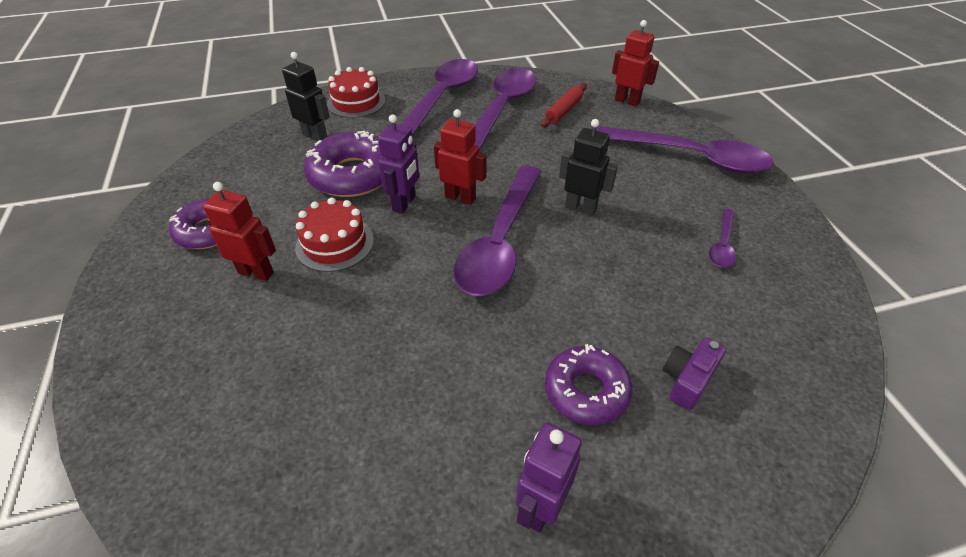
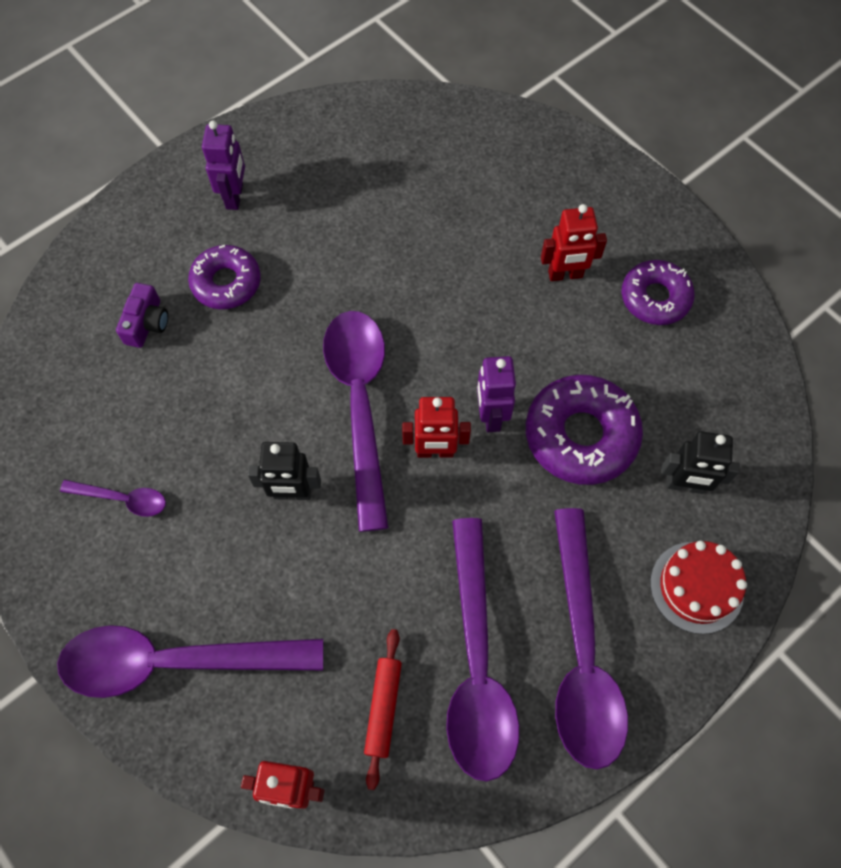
camera: 155 degrees right, 20 degrees up
red cake [295,198,374,272] -> none
purple spoon [709,209,736,268] -> purple spoon turned 105 degrees clockwise [60,480,166,517]

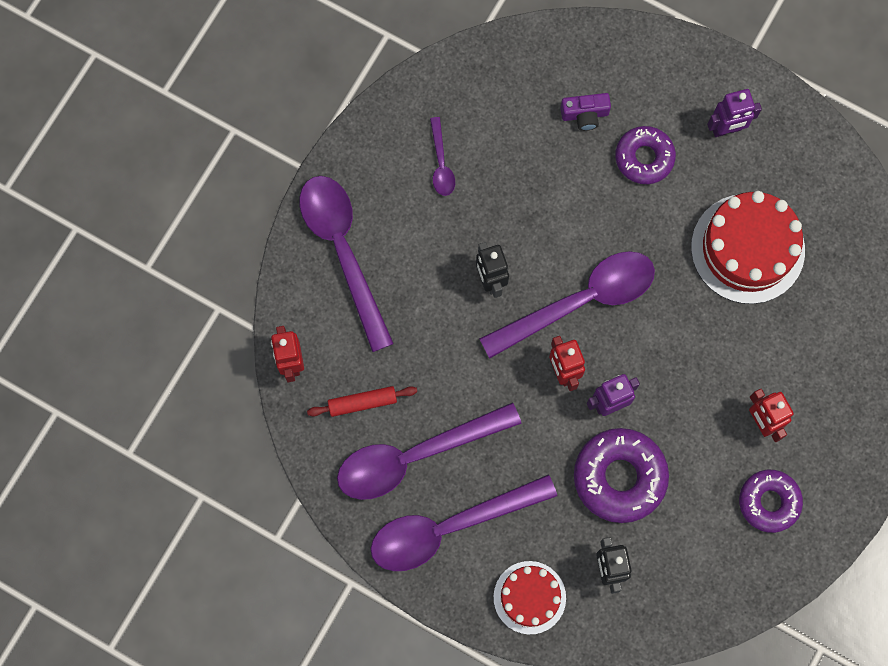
camera: 70 degrees right, 10 degrees up
none -> red cake [691,191,805,304]

